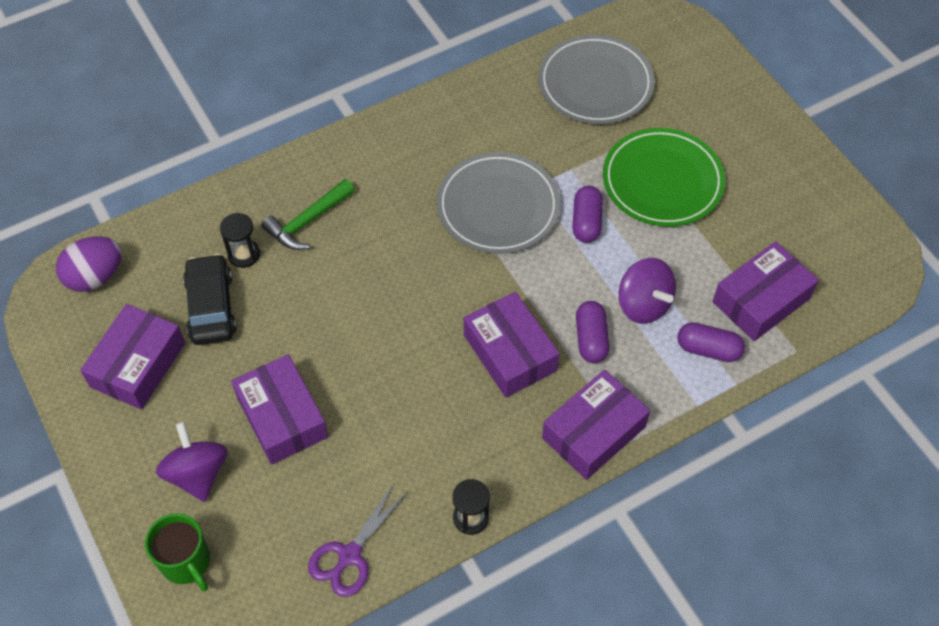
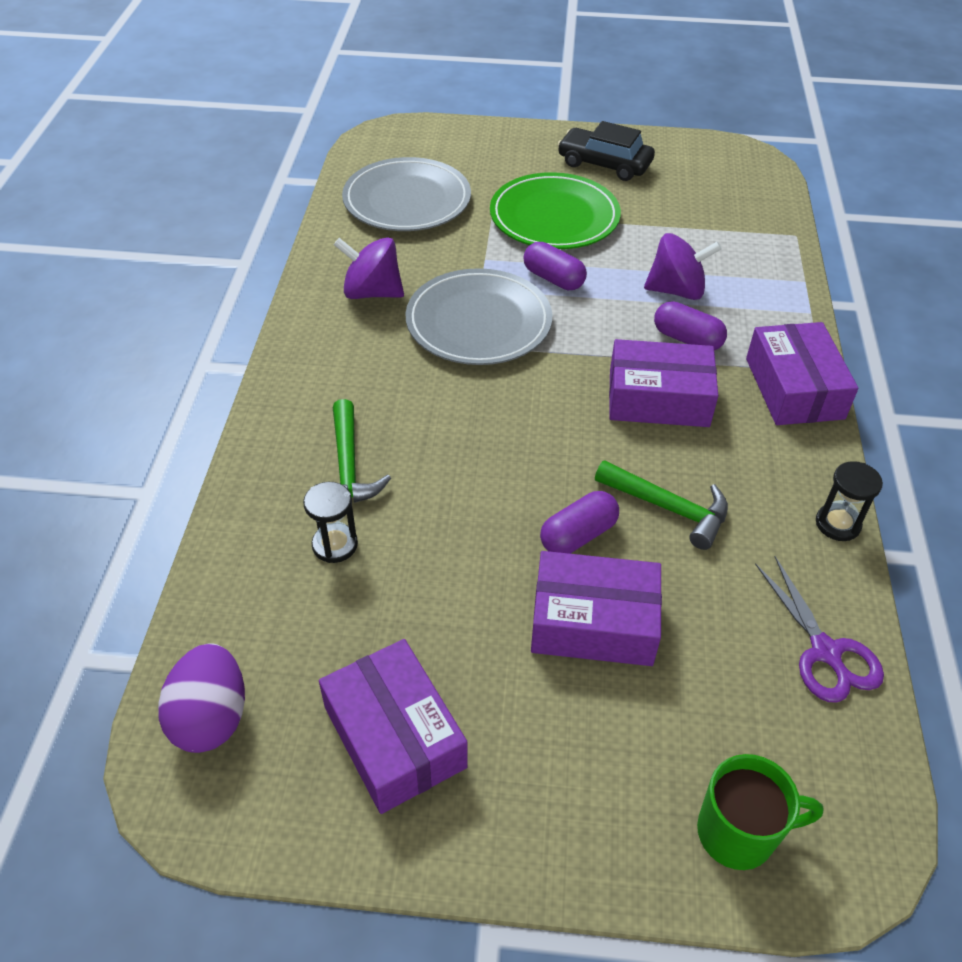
camera: 55 degrees left, 10 degrees down
purple spinning top [156,422,228,502] -> purple spinning top moved to [334,237,404,299]
black car [183,254,237,345] -> black car moved to [557,121,655,181]
purple capsule [677,322,745,362] -> purple capsule moved to [540,491,619,554]
purple box [713,241,819,341] -> none
none -> green hammer [595,460,728,550]

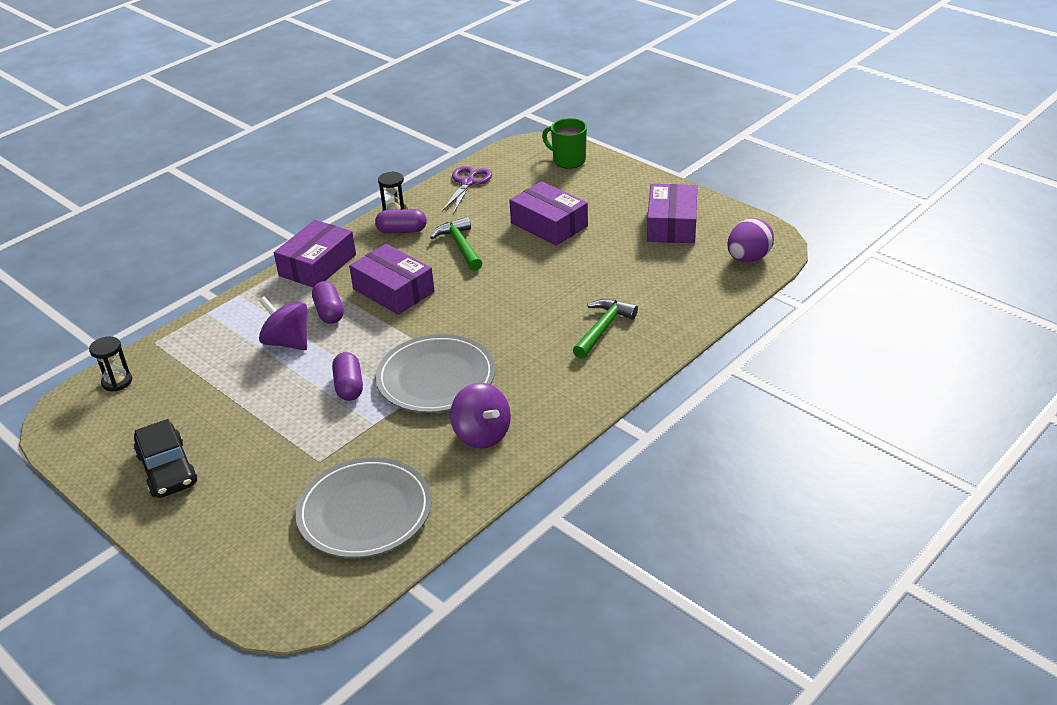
camera: 140 degrees left, 10 degrees down
black hourglass [303,482,358,563] -> black hourglass moved to [89,336,132,391]
green plate [490,172,621,249] -> none
purple capsule [540,491,619,554] -> purple capsule moved to [375,209,427,234]

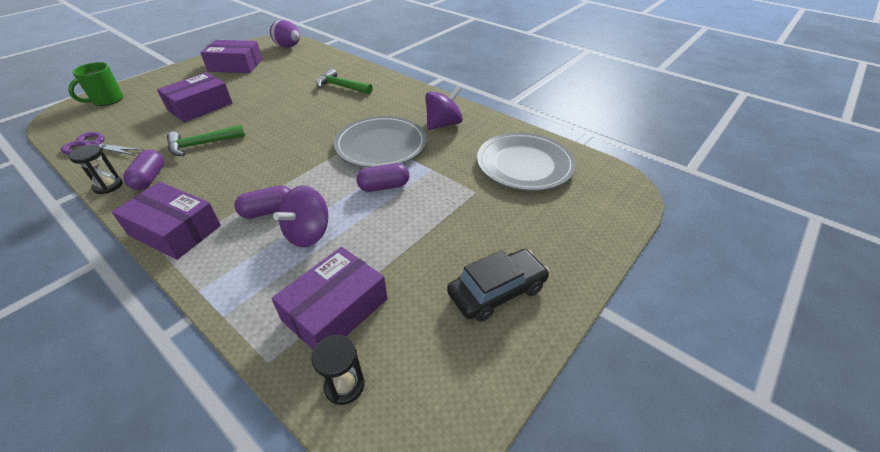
camera: 95 degrees left, 5 degrees up
purple box [349,244,435,315] -> purple box moved to [271,247,387,350]

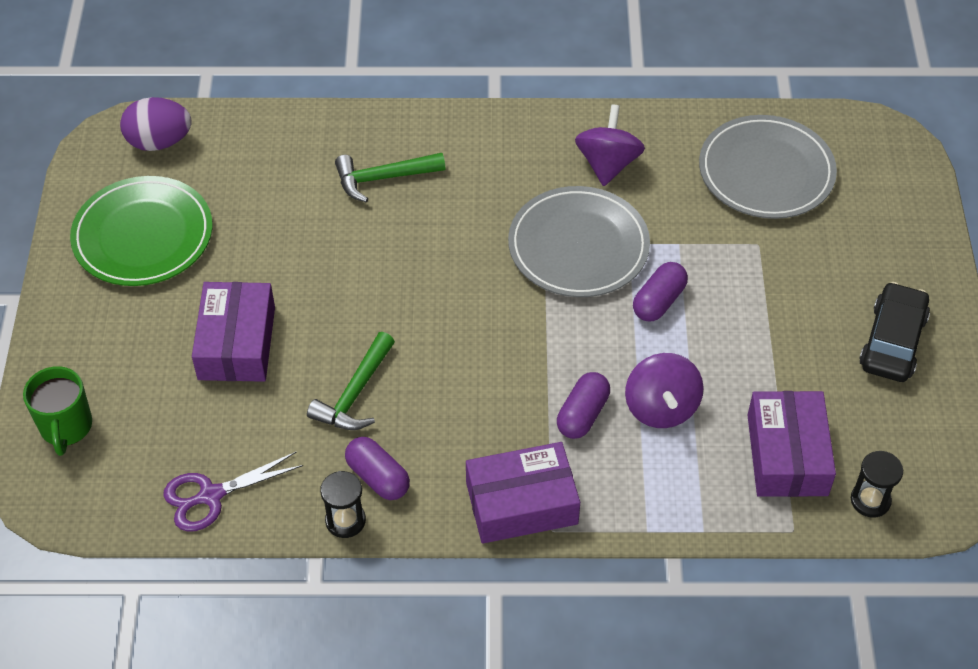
camera: 40 degrees left, 10 degrees up
purple box [200,40,262,73] -> green plate [70,176,212,286]

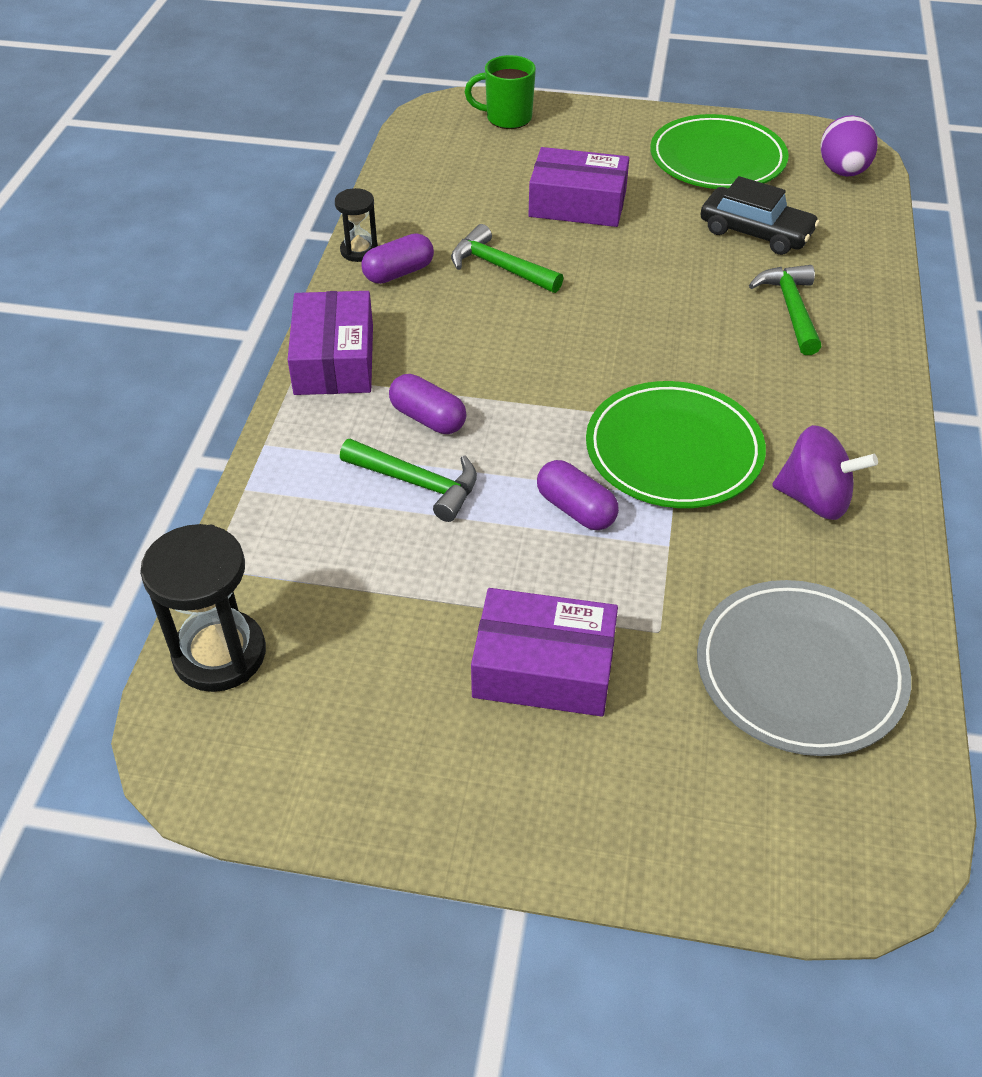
camera: 100 degrees right, 5 degrees down
purple scissors [163,452,303,532] -> none
grey plate [508,186,650,297] -> green plate [586,381,766,508]
purple spinning top [625,353,704,428] -> green hammer [340,439,477,522]
purple box [747,391,836,497] -> purple box moved to [471,588,618,717]
black hourglass [851,451,903,518] -> black hourglass [140,524,266,692], size x1.77
black car [859,282,930,382] -> black car moved to [701,176,819,255]

